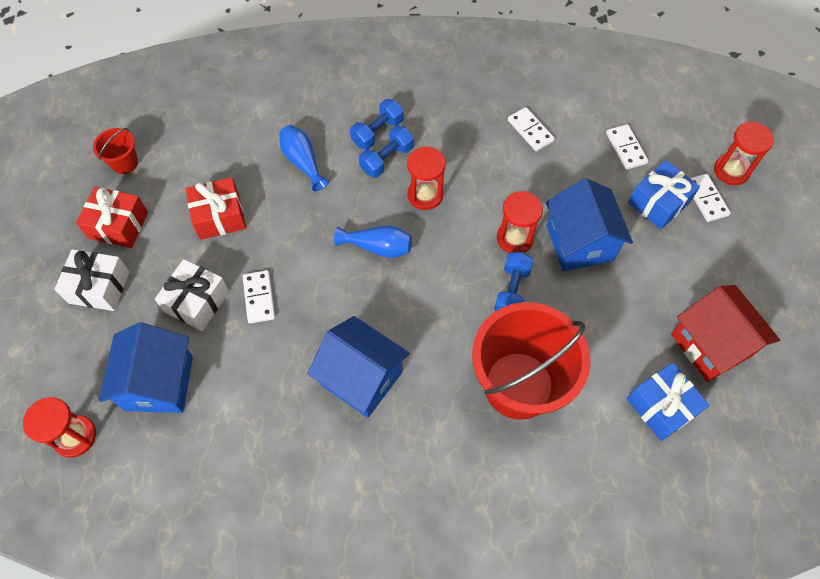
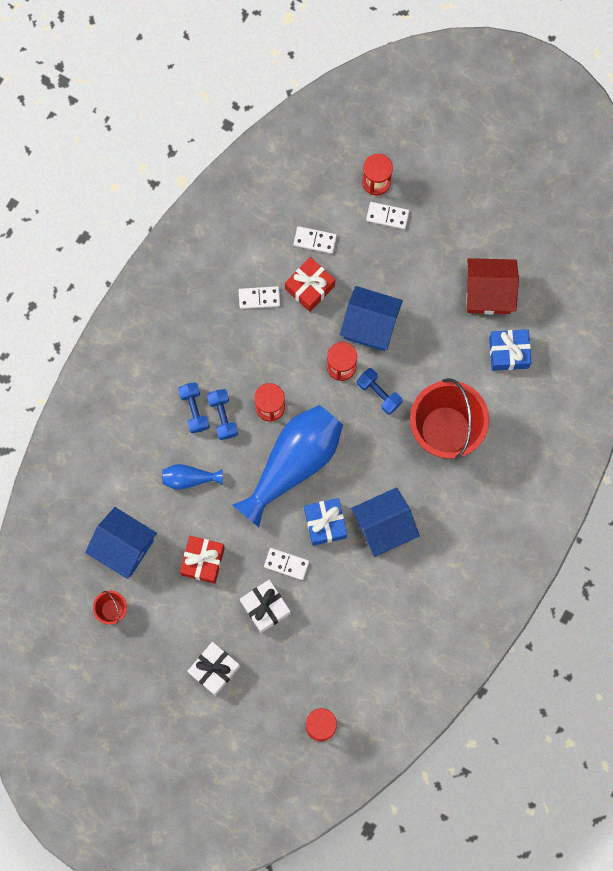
camera: 60 degrees left, 15 degrees up
red gift [76,187,148,248] -> red gift moved to [285,257,335,312]
blue house [99,322,193,413] -> blue house moved to [85,507,157,579]
blue vase [334,226,412,258] -> blue vase [233,405,343,527], size x2.21
blue gift [628,160,700,229] -> blue gift moved to [304,498,347,546]

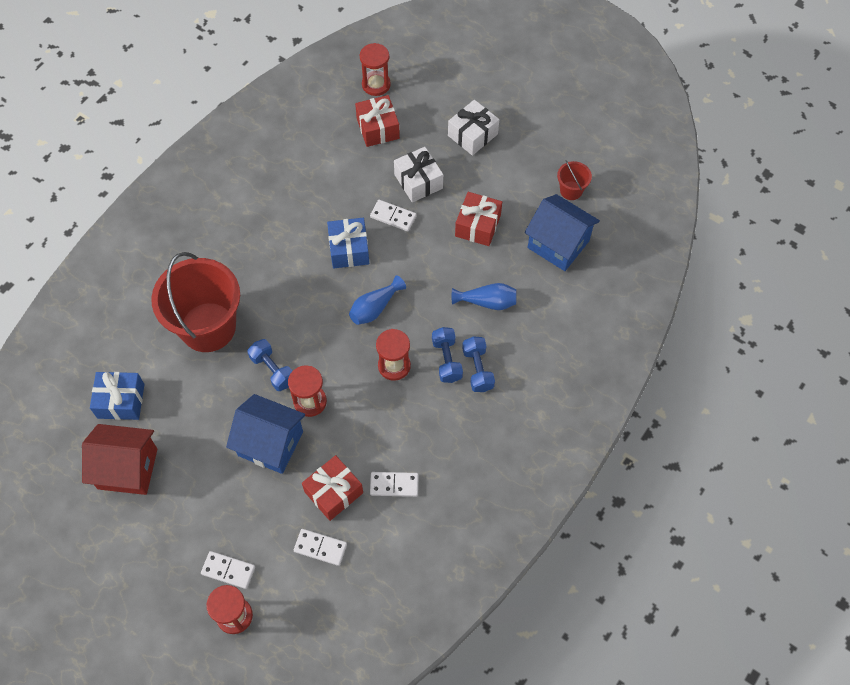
camera: 175 degrees left, 15 degrees down
blue vase [233,405,343,527] -> blue vase [349,275,406,325], size x0.45
blue house [351,487,420,557] -> none
none -> red gift [355,95,400,147]

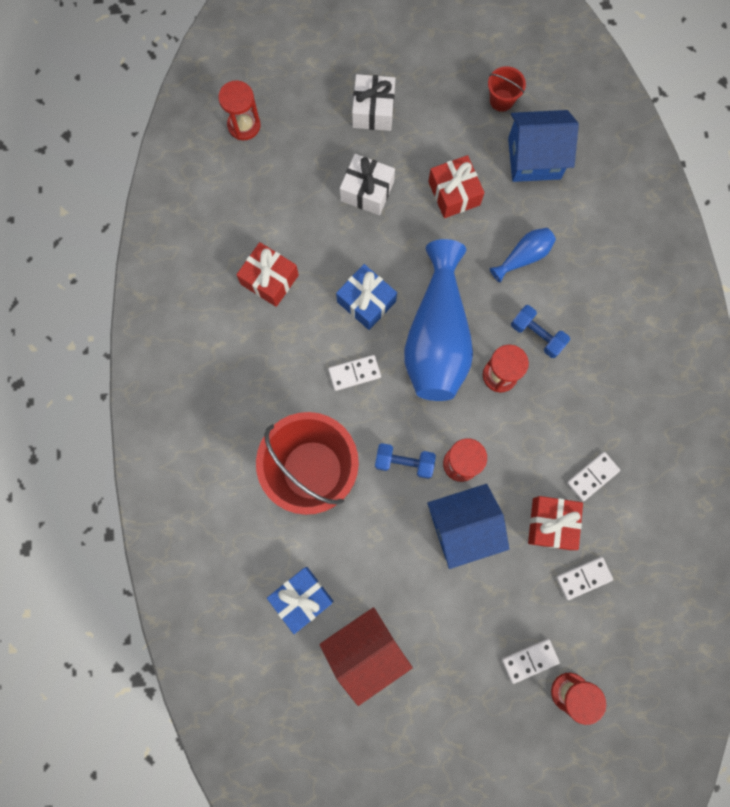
camera: 40 degrees left, 15 degrees up
blue vase [349,275,406,325] -> blue vase [404,239,473,401], size x2.21
red gift [355,95,400,147] -> red gift moved to [236,242,299,307]
white domino [370,200,417,231] -> white domino moved to [328,355,381,391]
blue dumbbell [462,336,495,392] -> none

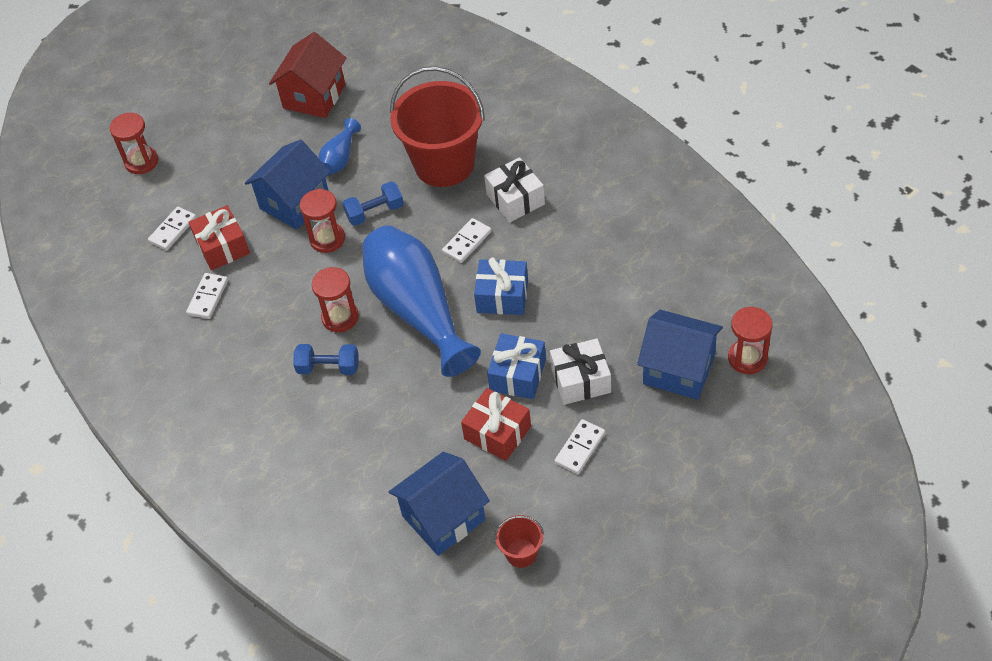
camera: 150 degrees right, 25 degrees down
red gift [236,242,299,307] -> none
blue gift [267,567,333,634] -> blue gift moved to [487,333,546,399]
white gift [352,74,396,131] -> white gift moved to [484,157,545,222]
blue vase [490,228,556,283] -> blue vase moved to [318,118,361,175]
white domino [502,639,560,684] -> white domino moved to [554,419,605,474]
none -> blue house [637,310,723,400]

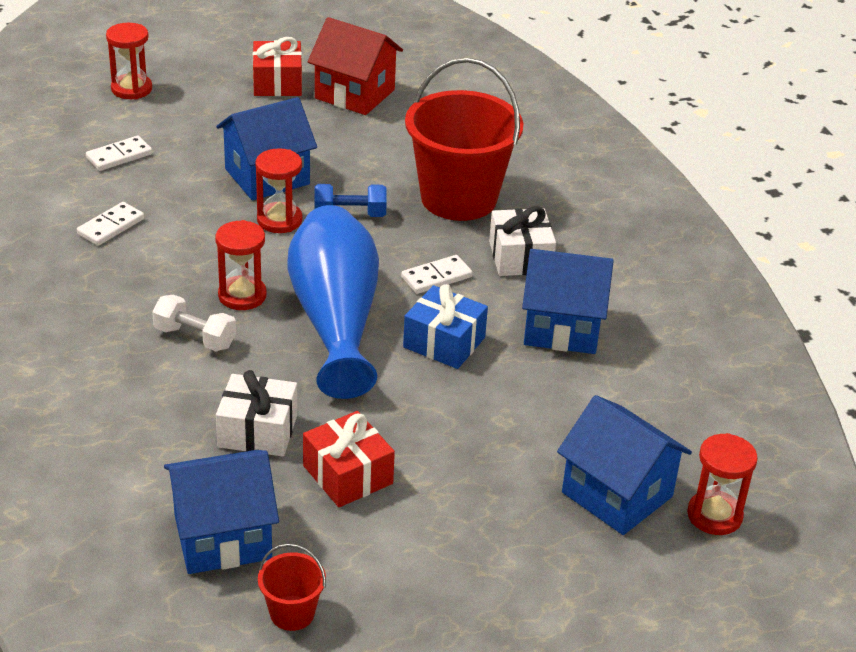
camera: 15 degrees right, 15 degrees down
red gift [189,205,250,270] -> red gift moved to [253,37,302,96]
red house [269,32,346,118] -> red house turned 75 degrees clockwise [308,17,403,115]
blue dumbbell [293,344,359,375] -> white dumbbell [152,295,236,351]
blue vase [318,118,361,175] -> none
blue gift [487,333,546,399] -> none
white gift [550,338,611,405] -> white gift moved to [216,370,297,457]
white domino [554,419,605,474] -> none
none -> blue house [522,249,614,354]

